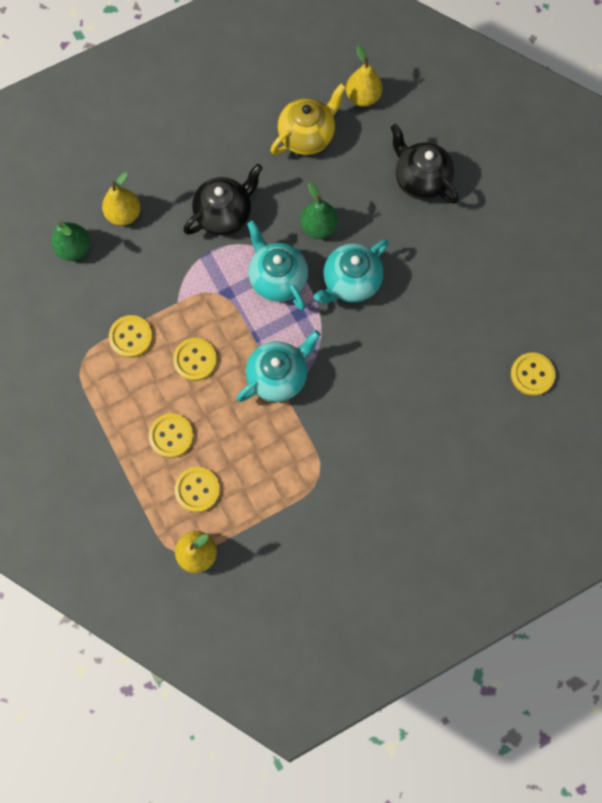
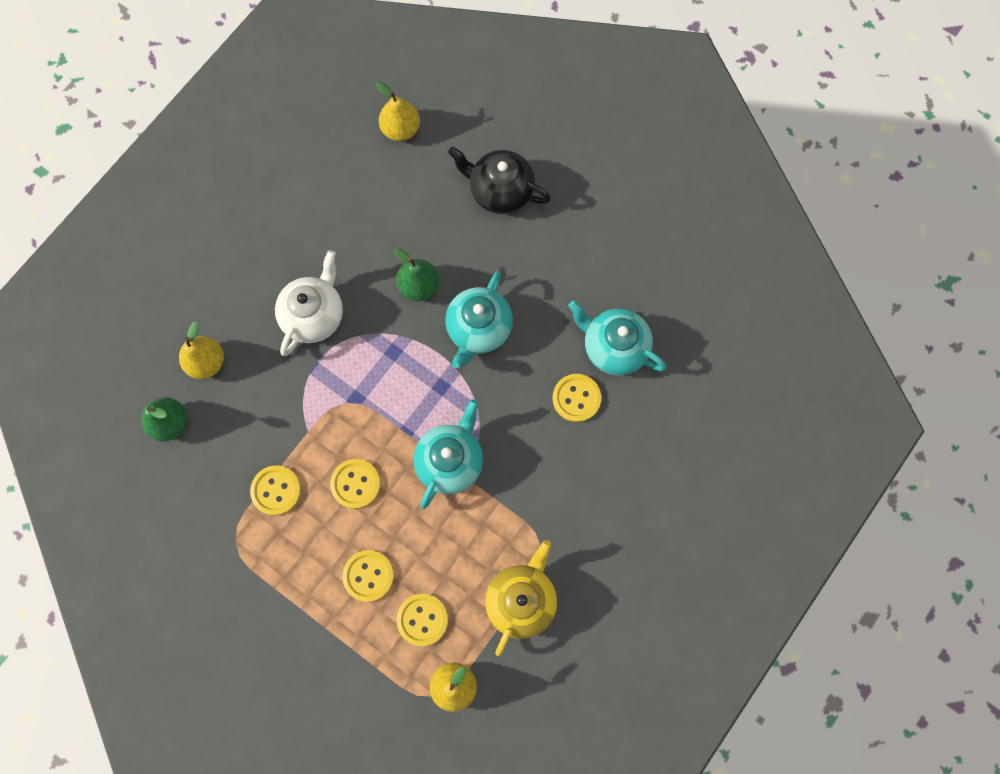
camera: 25 degrees left, 0 degrees up
black teapot [183,164,262,235] -> white teapot [275,250,343,356]
turquoise teapot [247,221,308,310] -> turquoise teapot moved to [568,301,666,375]
yellow teapot [271,83,347,155] -> yellow teapot moved to [485,540,557,656]
yellow button [511,352,556,396] -> yellow button moved to [552,374,601,422]

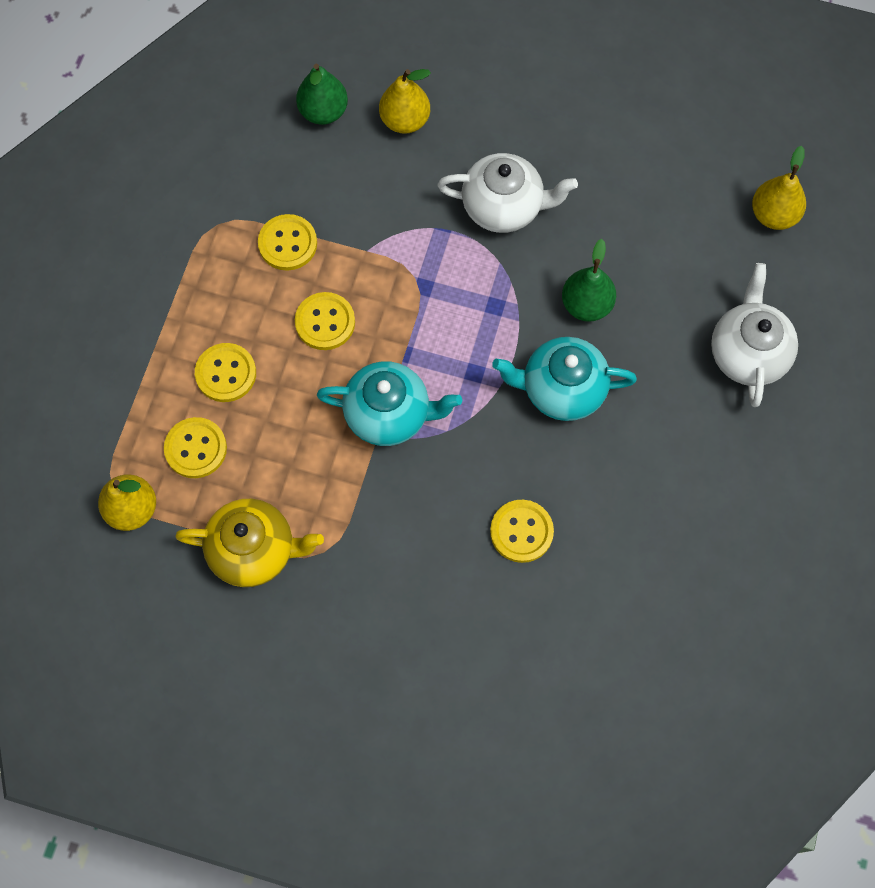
camera: 70 degrees right, 5 degrees down
black teapot [448,147,551,214] -> white teapot [711,263,798,407]
turquoise teapot [568,301,666,375] -> none

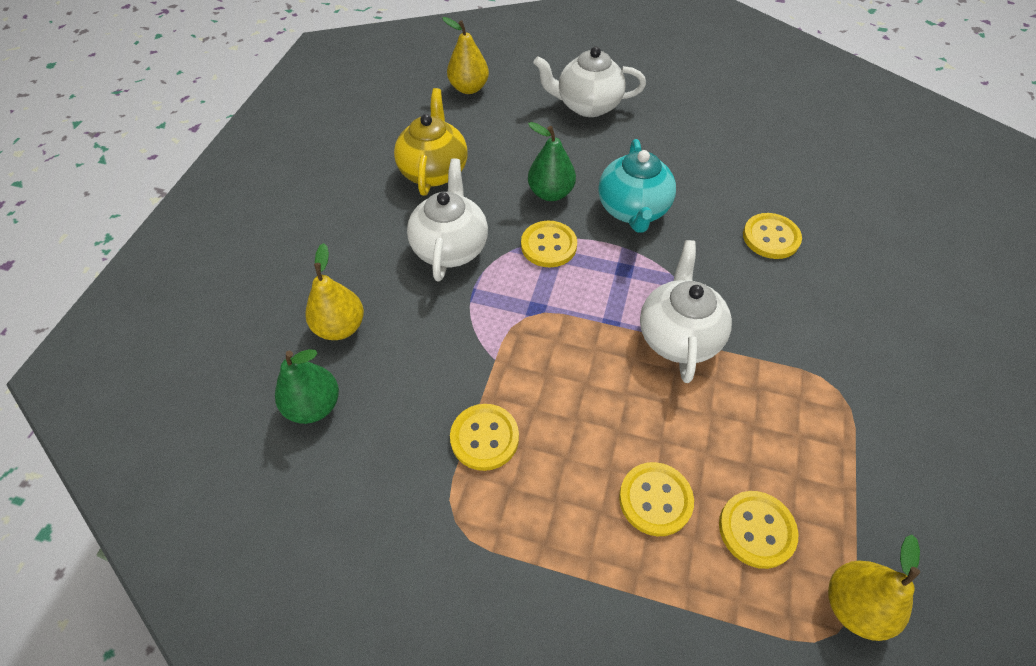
camera: 90 degrees left, 15 degrees down
yellow teapot [175,499,324,587] -> yellow teapot moved to [394,88,468,196]
yellow button [295,292,355,350] -> yellow button moved to [521,221,577,267]
turquoise teapot [317,361,462,446] -> white teapot [640,240,732,383]

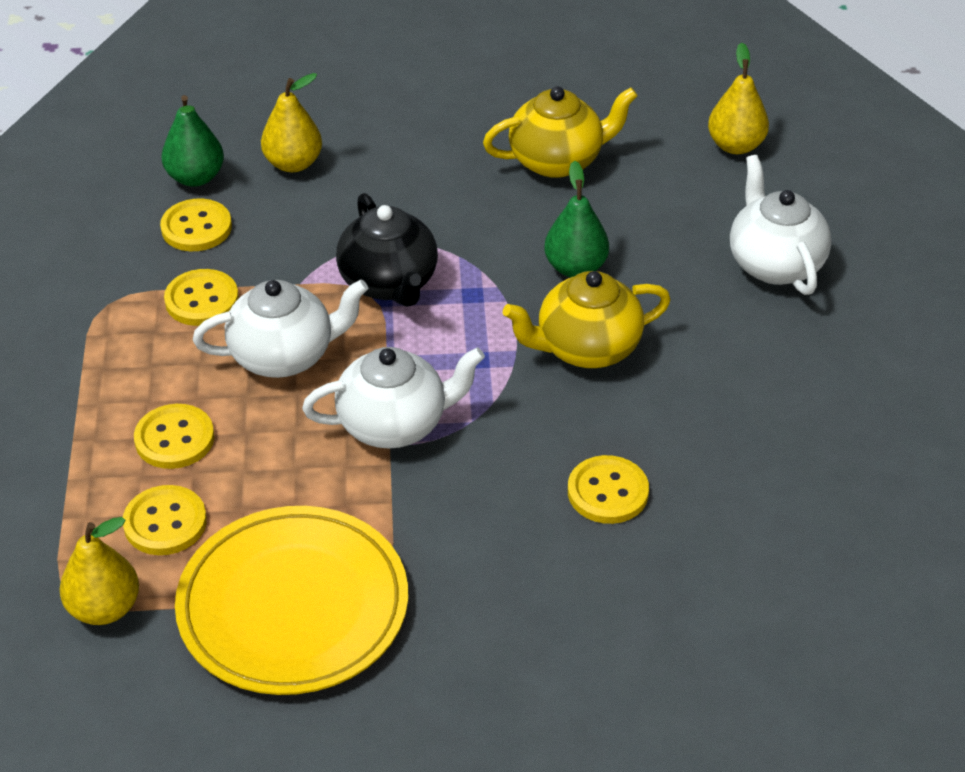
camera: 70 degrees right, 10 degrees down
white teapot [407,158,488,281] -> white teapot moved to [193,279,368,378]
yellow button [521,221,577,267] -> yellow button moved to [160,199,232,251]
turquoise teapot [598,139,676,233] -> yellow teapot [503,271,671,368]
none -> yellow plate [175,506,408,695]
none -> black teapot [336,193,438,307]

